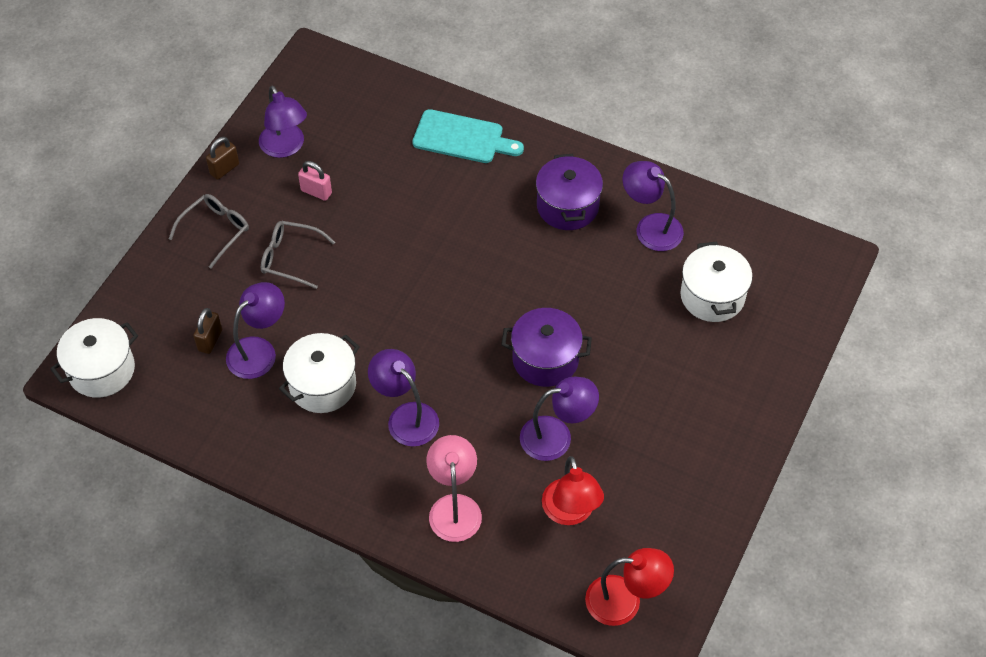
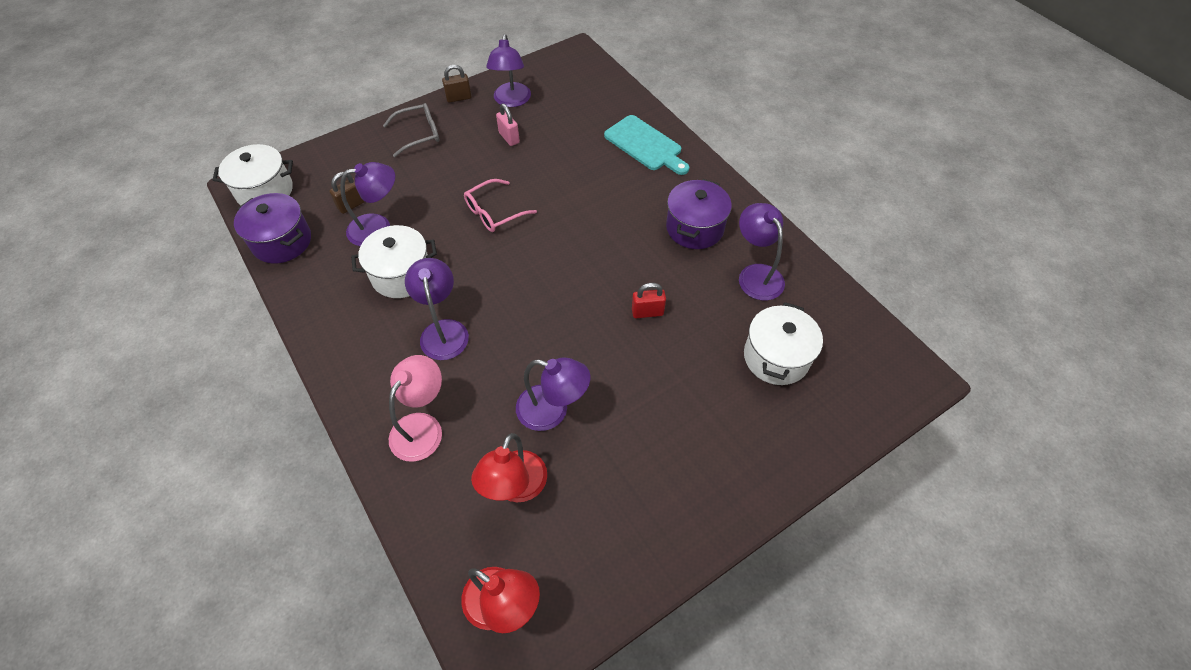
camera: 30 degrees right, 0 degrees up
grey glasses [261,221,335,289] -> none
purple pot [501,308,592,387] -> purple pot moved to [234,193,311,264]
none -> pink glasses [464,179,537,232]
none -> red padlock [632,283,666,318]

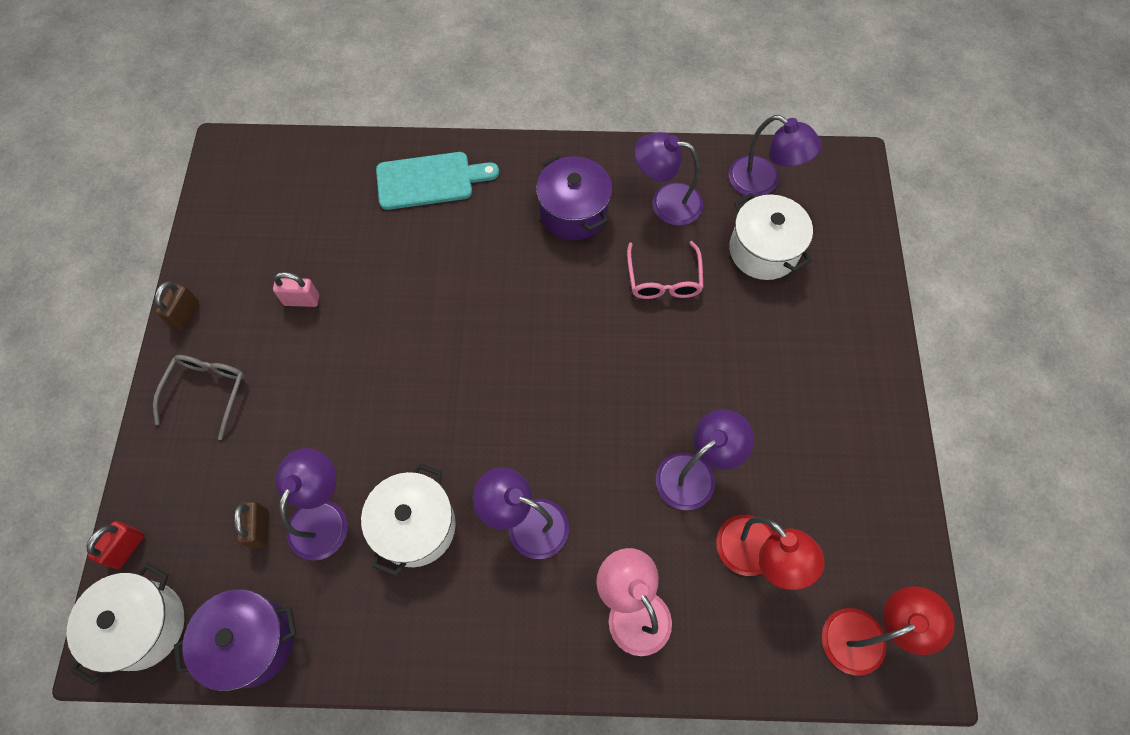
camera: 55 degrees left, 10 degrees up
pink glasses [464,179,537,232] -> pink glasses moved to [627,241,704,299]
purple lamp [486,34,531,107] -> purple lamp moved to [728,115,822,197]
red padlock [632,283,666,318] -> red padlock moved to [86,521,145,569]

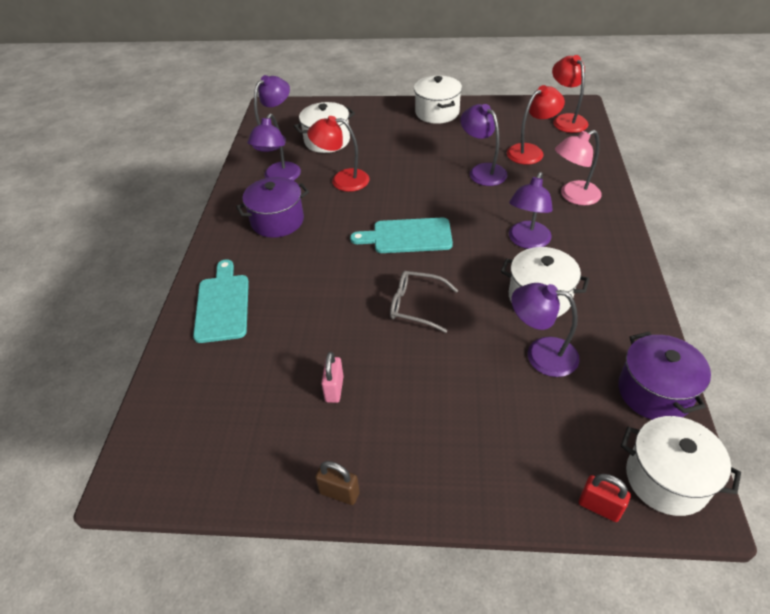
camera: 85 degrees left, 20 degrees down
grey glasses [153,355,245,440] -> grey glasses moved to [390,271,458,333]
brown padlock [234,501,269,549] -> none
pink glasses [627,241,704,299] -> red lamp [307,116,369,192]
none -> turquoise cutting board [350,218,453,253]
none -> white pot [414,75,462,124]

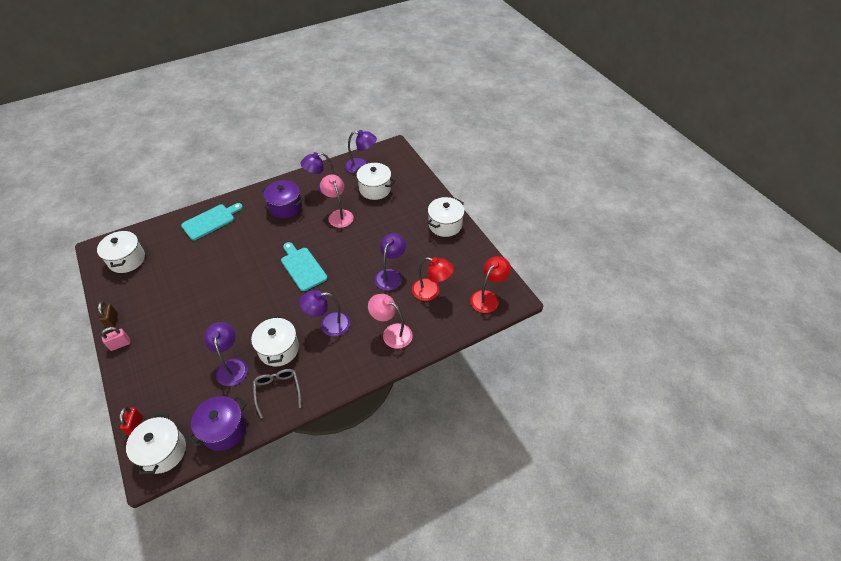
camera: 55 degrees right, 5 degrees up
red lamp [307,116,369,192] -> pink lamp [320,175,354,228]
pink padlock [321,352,344,403] -> pink padlock moved to [101,327,131,351]
grey glasses [390,271,458,333] -> grey glasses moved to [253,369,301,418]
none -> white pot [97,230,145,273]

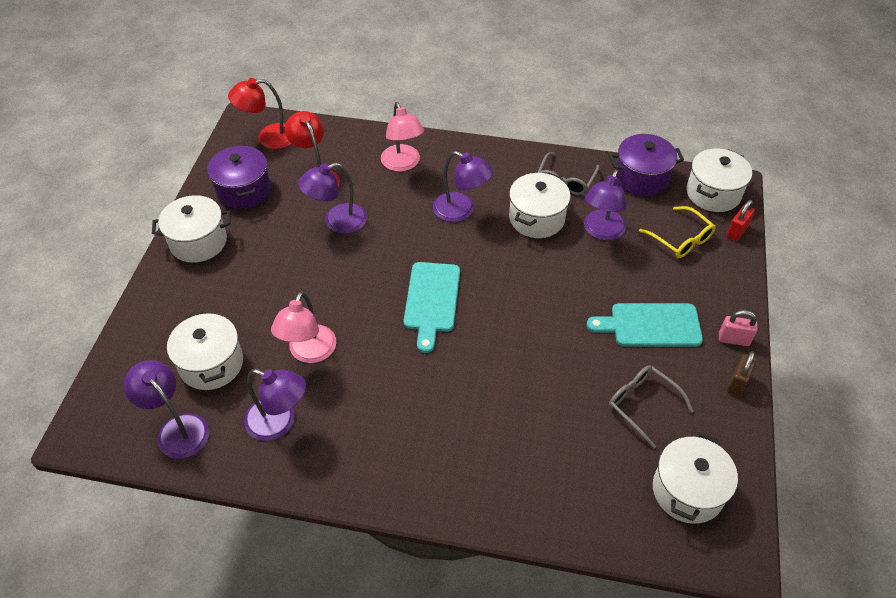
camera: 140 degrees left, 0 degrees up
turquoise cutting board [181,203,243,240] -> turquoise cutting board moved to [587,303,703,347]
purple pot [262,180,303,219] -> purple pot moved to [207,145,271,209]
none -> grey glasses [609,365,694,449]
none -> yellow glasses [639,206,716,258]

